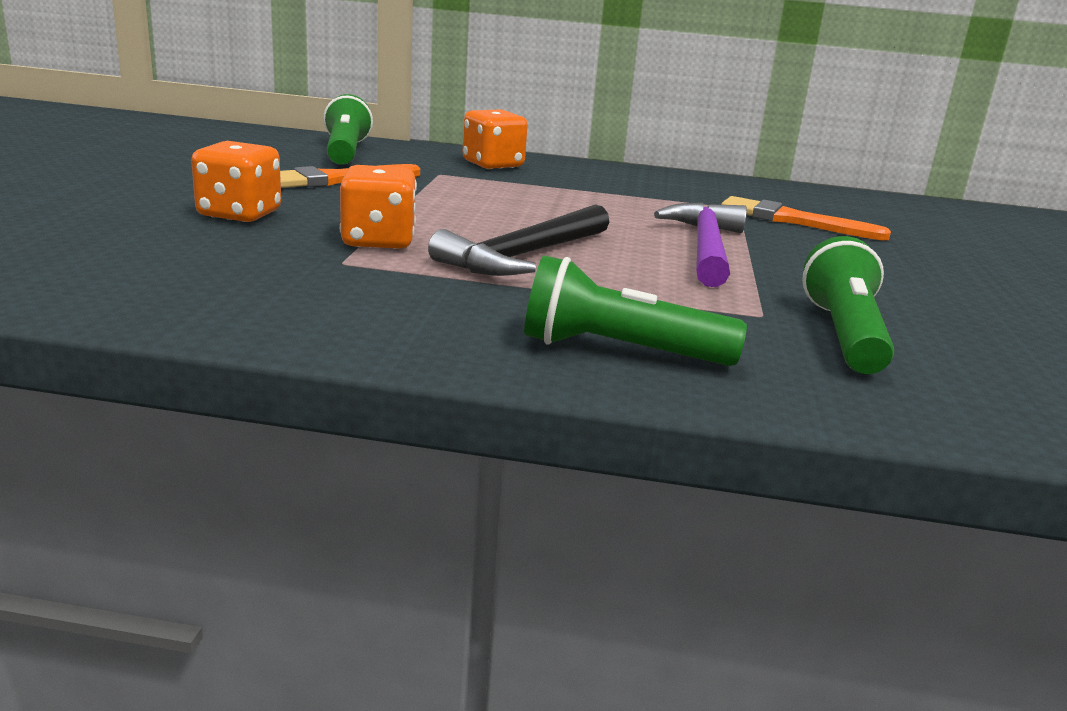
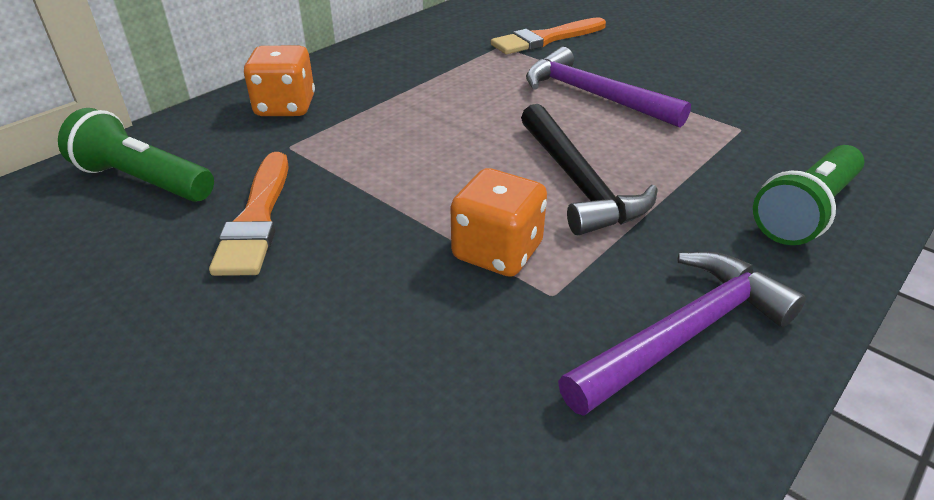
camera: 55 degrees left, 15 degrees up
orange dice [191,141,281,222] -> none
green flashlight [802,236,894,374] -> none
none -> purple hammer [558,252,806,416]

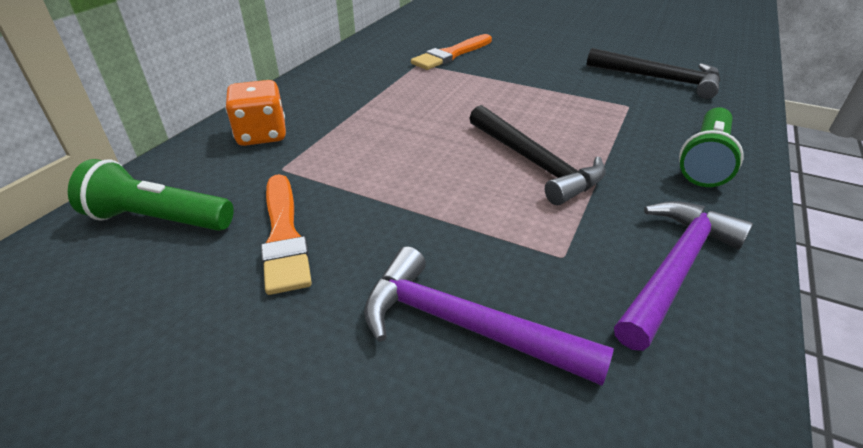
camera: 15 degrees left, 0 degrees up
orange dice [450,168,547,277] -> none
purple hammer [526,47,691,128] -> purple hammer moved to [364,247,614,386]
none -> black hammer [587,48,721,99]

